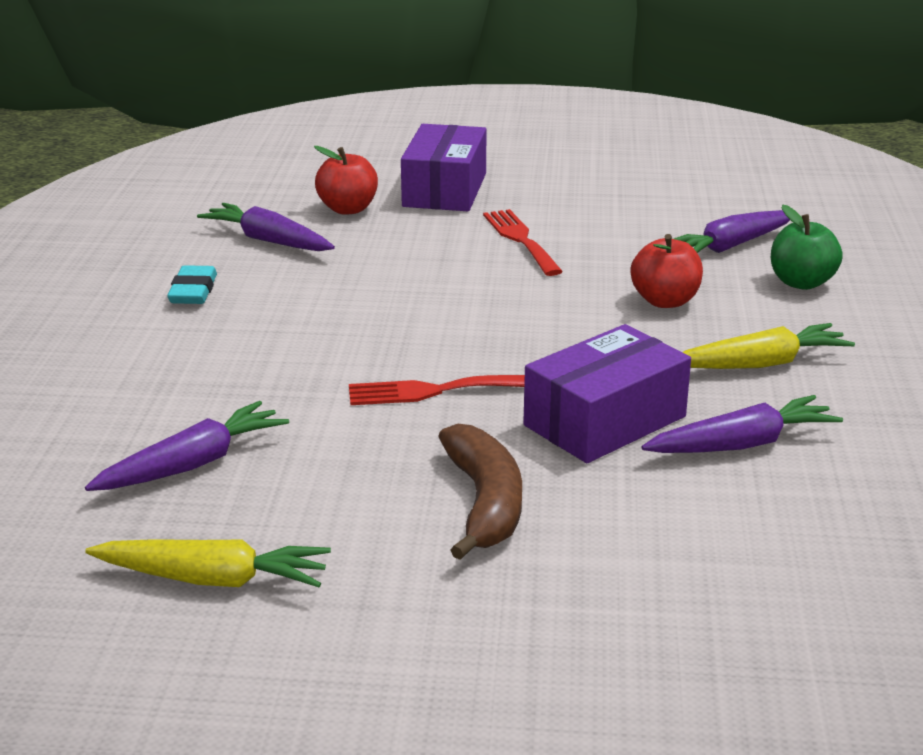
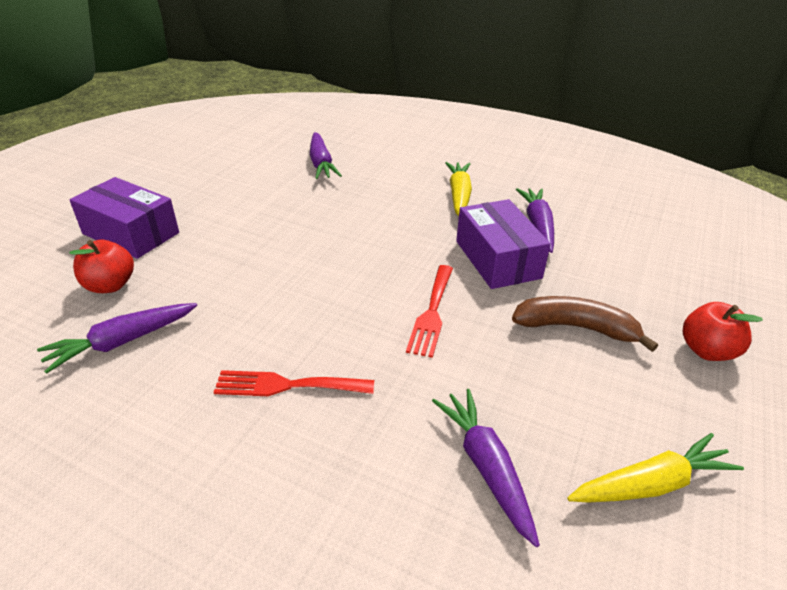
camera: 70 degrees left, 10 degrees up
yellow carrot [85,539,331,587] -> yellow carrot turned 45 degrees clockwise [567,433,744,503]
turquoise eraser [167,265,217,304] -> none
red fork [483,209,563,276] -> red fork moved to [214,370,374,396]
red apple [630,234,703,308] -> red apple moved to [682,302,763,361]
green apple [771,205,843,290] -> none

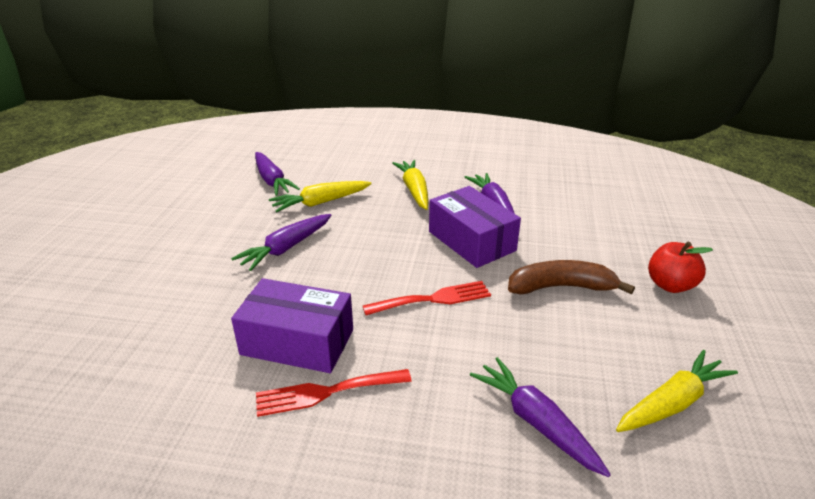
camera: 15 degrees left, 5 degrees down
purple carrot [37,303,197,374] -> purple carrot moved to [231,214,331,271]
purple box [69,177,179,259] -> purple box moved to [231,278,353,373]
red apple [69,240,134,293] -> none
red fork [406,265,453,358] -> red fork turned 105 degrees counterclockwise [363,281,491,315]
none -> yellow carrot [269,181,372,212]

